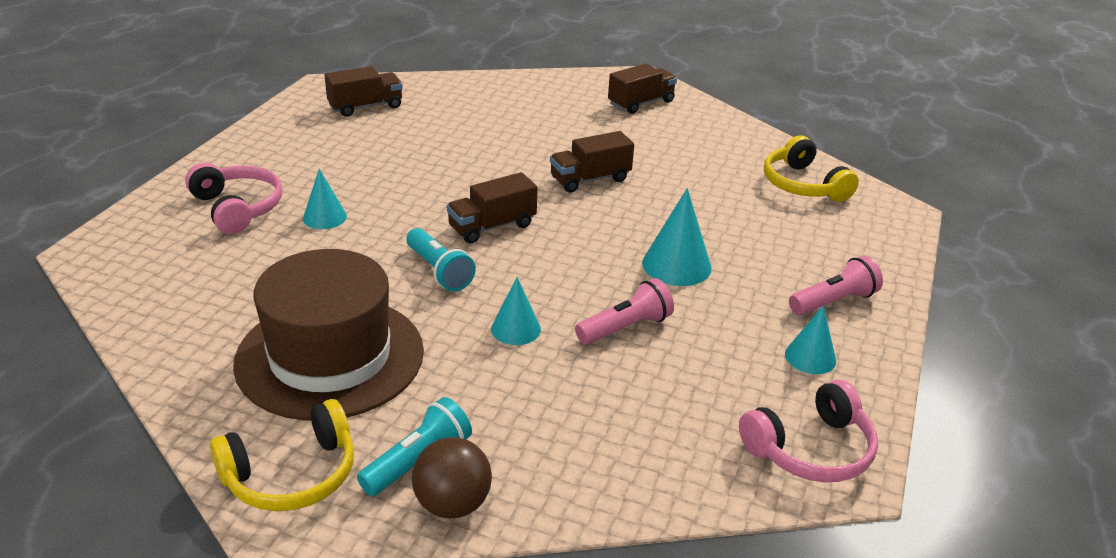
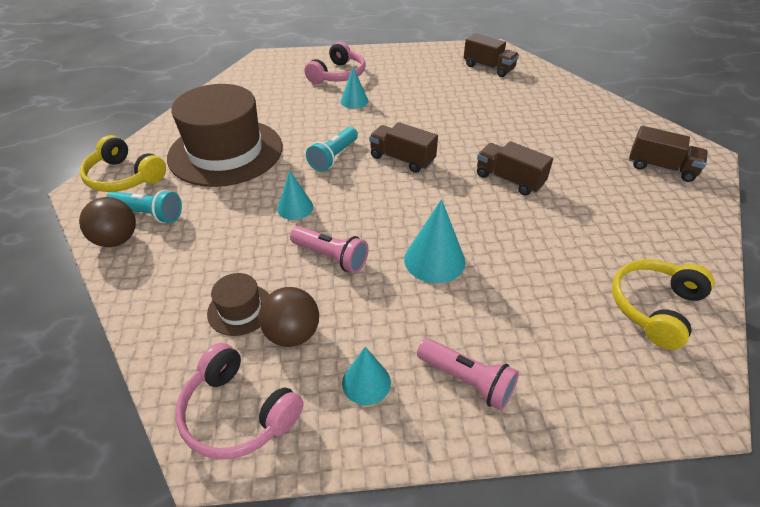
camera: 65 degrees right, 10 degrees up
none -> brown hat [207,273,269,336]
none -> brown ball [259,287,319,347]

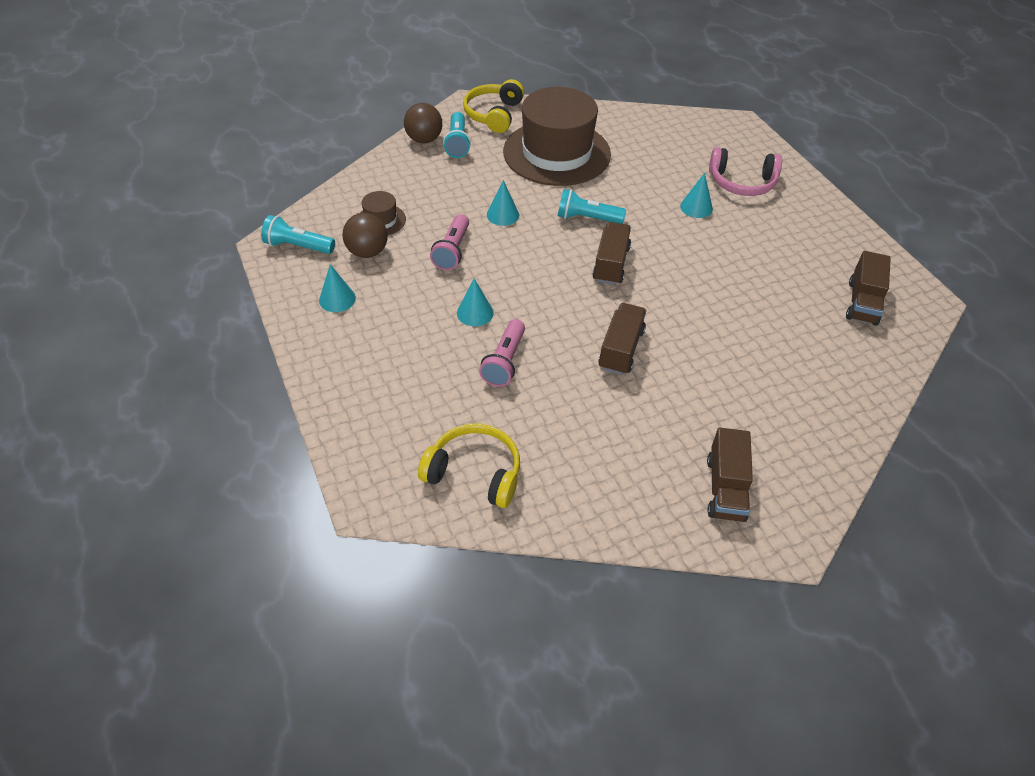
camera: 70 degrees right, 5 degrees up
pink headphones [176,343,304,459] -> turquoise flashlight [261,215,335,254]
turquoise cone [404,199,465,283] -> turquoise cone [457,278,494,326], size x0.65
pink flashlight [417,338,519,411] -> pink flashlight moved to [479,319,525,387]

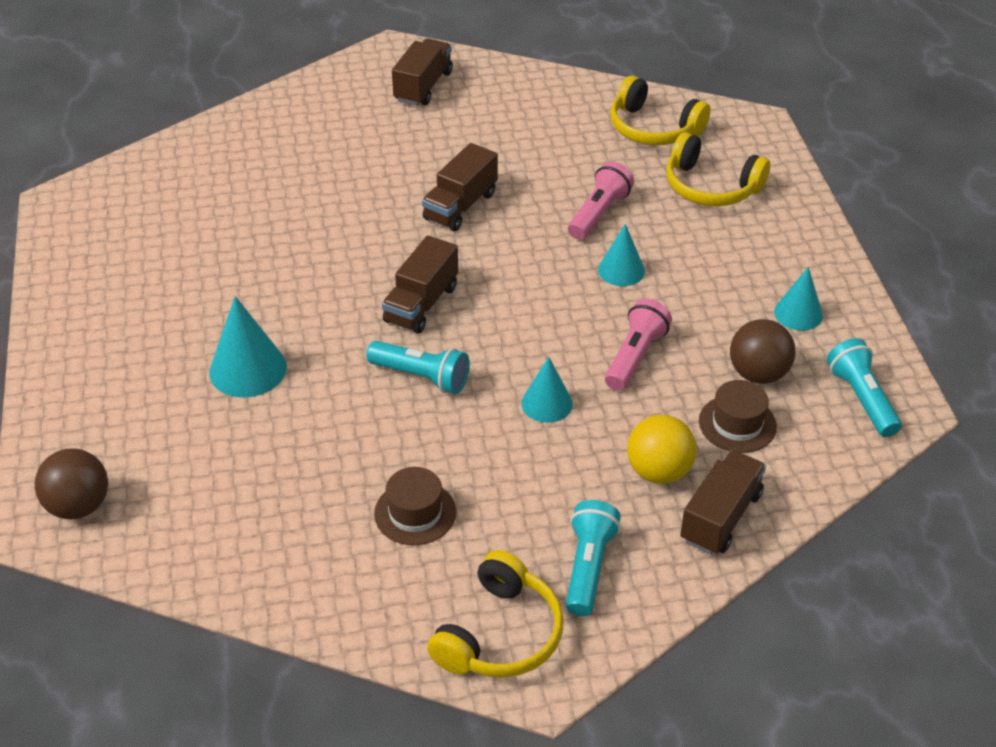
camera: 165 degrees left, 5 degrees down
turquoise flashlight [261,215,335,254] -> turquoise flashlight turned 135 degrees counterclockwise [827,338,902,437]
brown ball [404,103,442,143] -> brown ball moved to [35,448,108,519]
brown hat [503,87,611,186] -> brown hat [374,467,456,545], size x0.42
turquoise cone [680,173,713,218] -> turquoise cone [209,296,287,398], size x1.53
pink headphones [709,147,782,196] -> none
brown truck [846,251,891,326] -> brown truck moved to [680,450,766,555]
none -> yellow ball [627,415,697,484]
none -> yellow headphones [666,132,770,206]

